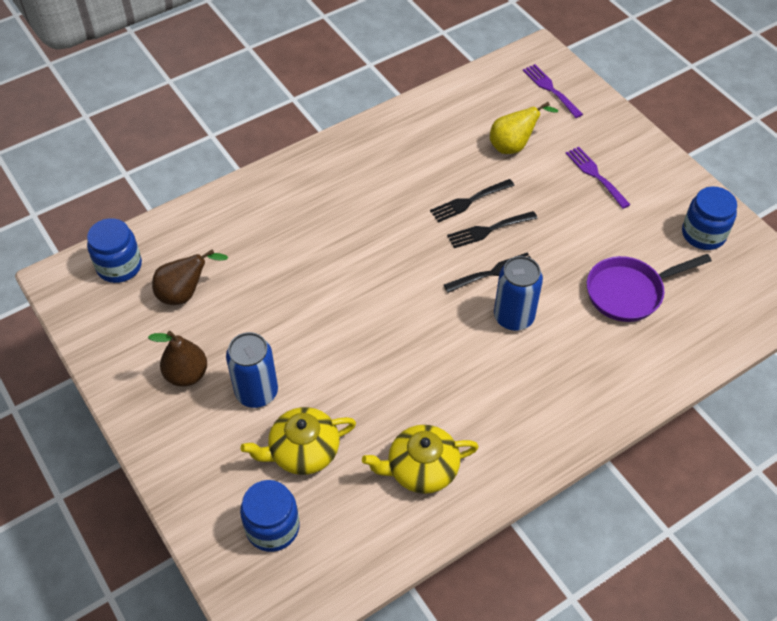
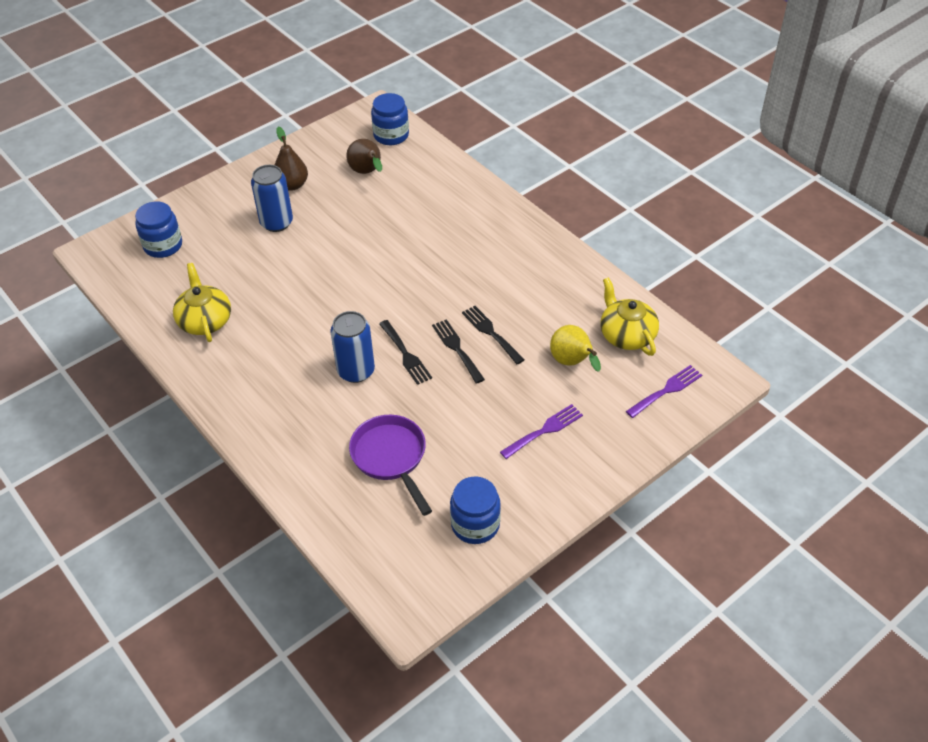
camera: 85 degrees right, 5 degrees down
yellow teapot [241,407,356,475] -> yellow teapot moved to [600,277,659,356]

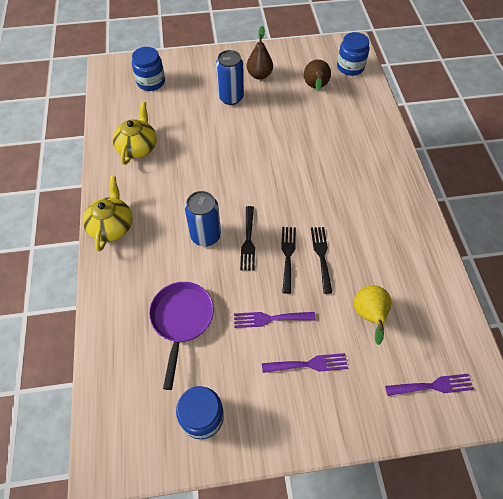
camera: 30 degrees right, 10 degrees up
yellow teapot [600,277,659,356] -> yellow teapot moved to [83,176,132,251]
none -> purple fork [234,312,316,328]

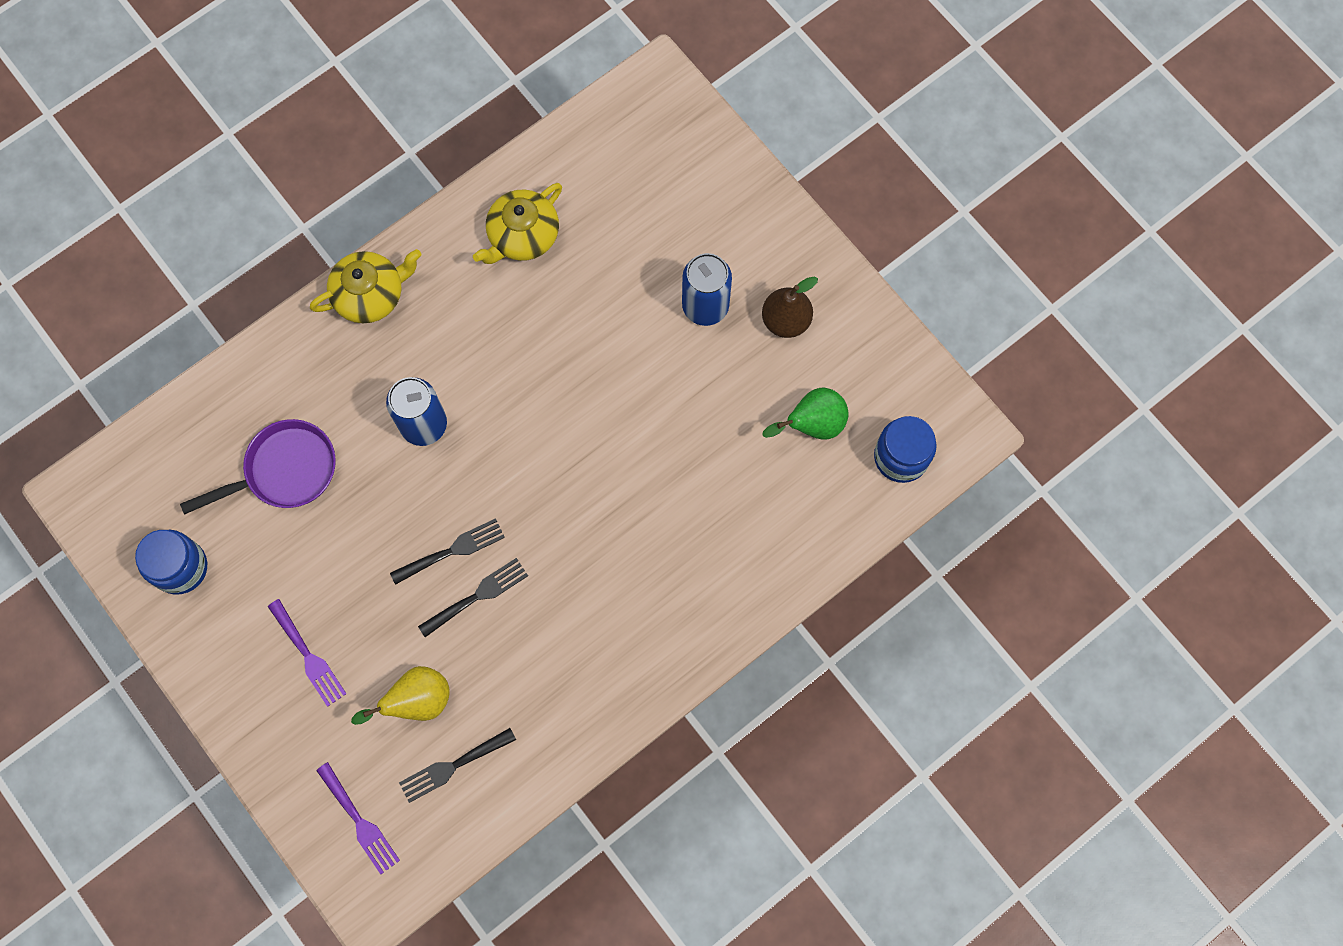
camera: 60 degrees right, 15 degrees up
yellow teapot [112,101,157,165] -> yellow teapot turned 150 degrees clockwise [473,183,562,264]
blue jar [132,47,165,91] -> none
purple fork [234,312,316,328] -> none
black fork [240,206,255,271] -> black fork moved to [399,728,516,803]
brown pear [304,60,331,90] -> green pear [762,388,848,440]

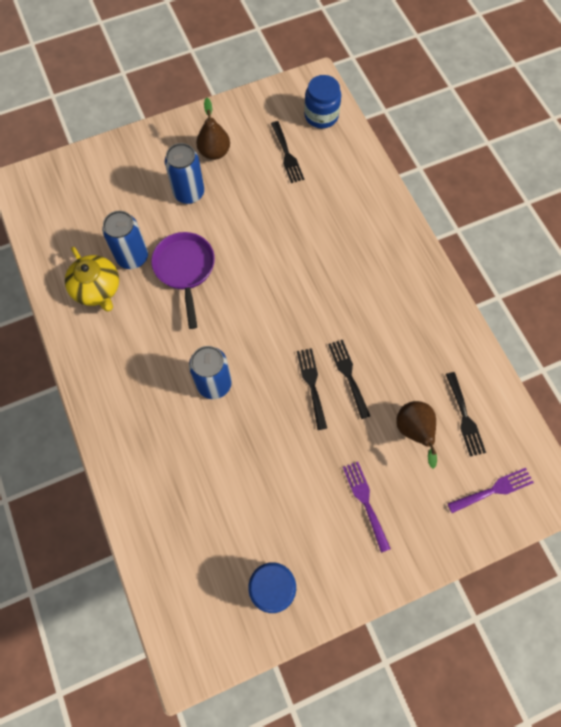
camera: 75 degrees left, 5 degrees down
purple pan [180,419,336,515] -> purple pan moved to [151,232,215,329]
purple fork [268,599,346,707] -> purple fork turned 90 degrees counterclockwise [343,462,391,553]
yellow teapot [310,249,421,323] -> none
yellow pear [351,666,450,725] -> brown pear [396,401,437,469]
green pear [762,388,848,440] -> black fork [271,121,304,183]
none -> blue can [102,211,148,269]

